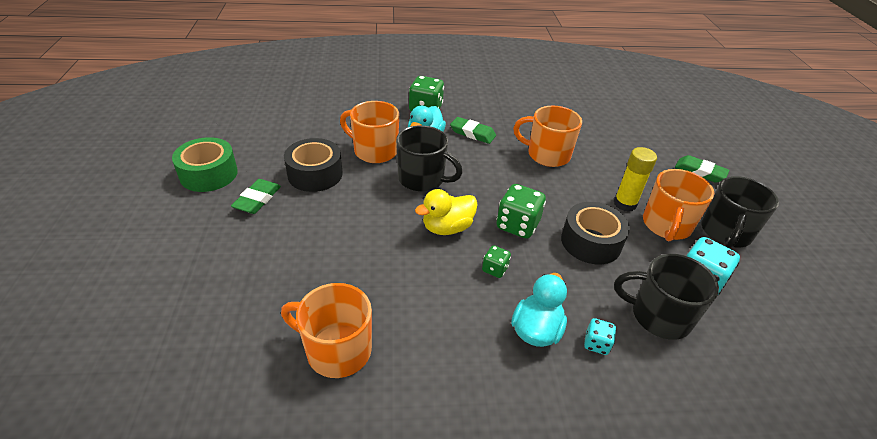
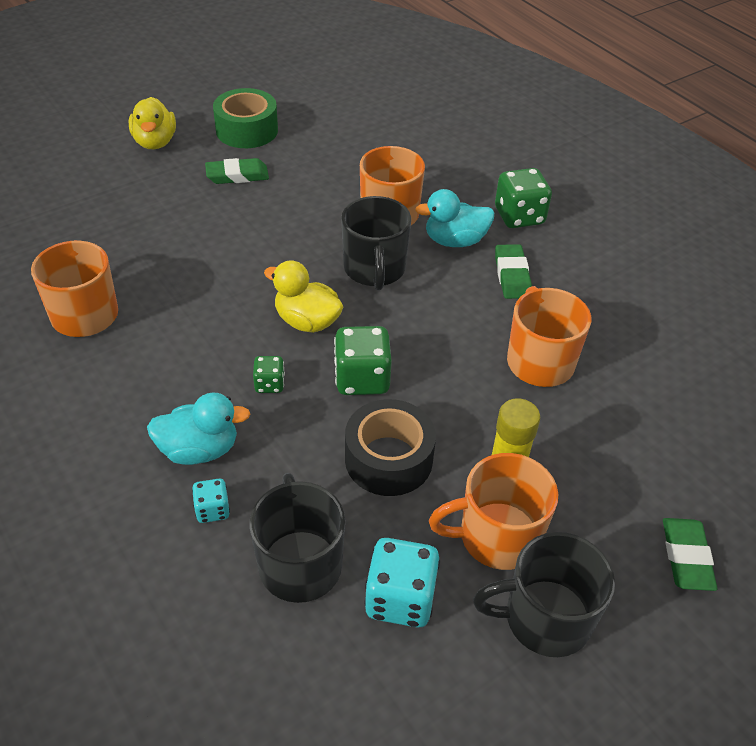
camera: 60 degrees right, 5 degrees up
black tape [284,138,343,192] -> none
none -> yellow duck [129,97,176,149]

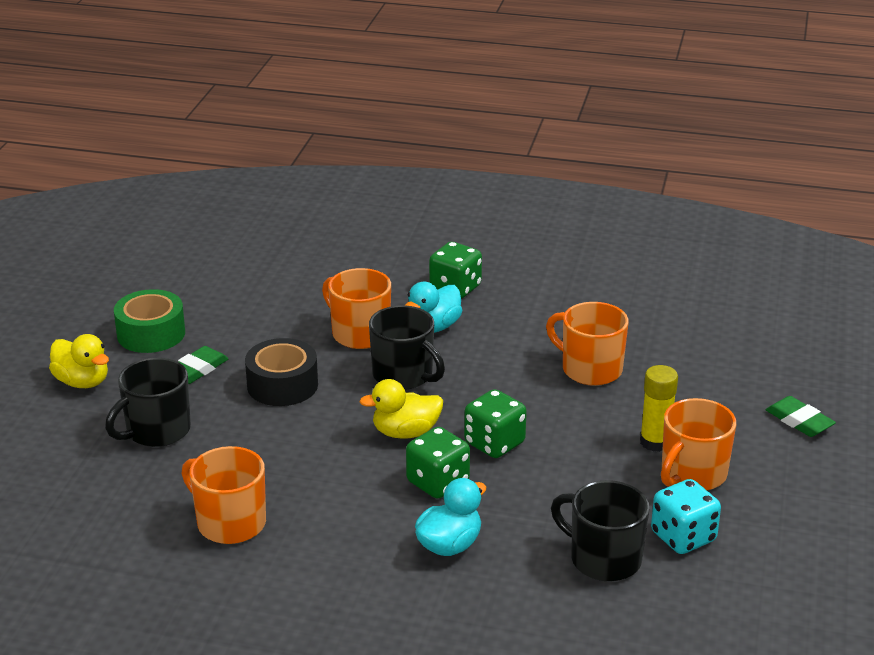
camera: 40 degrees left, 15 degrees down
turquoise dice [192,479,230,523] -> none
green dice [253,356,285,393] -> green dice [406,427,470,499], size x1.85
black tape [345,399,436,496] -> black tape moved to [245,338,318,406]
black mug [473,532,615,657] -> black mug moved to [105,358,191,447]
green eraser [495,244,532,299] -> none

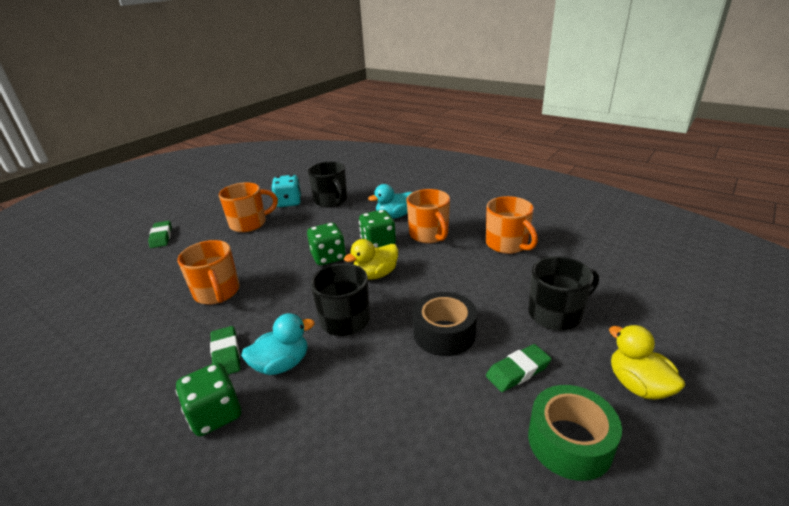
camera: 155 degrees left, 0 degrees up
orange mug [322,268,391,349] -> orange mug moved to [407,189,450,243]
yellow duck [359,379,443,439] -> yellow duck turned 135 degrees clockwise [344,239,398,280]
yellow glue stick [640,365,678,452] -> none
none -> green eraser [210,326,240,375]

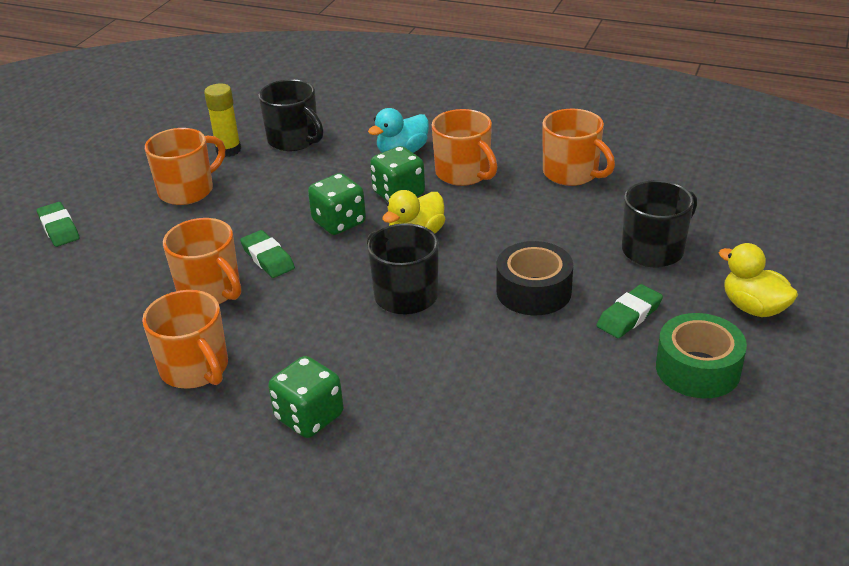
camera: 15 degrees left, 5 degrees up
green eraser [210,326,240,375] -> green eraser moved to [240,230,295,278]
turquoise duck [241,313,315,375] -> none
turquoise dice [271,175,301,207] -> yellow glue stick [204,84,241,157]
none -> orange mug [142,290,228,389]

